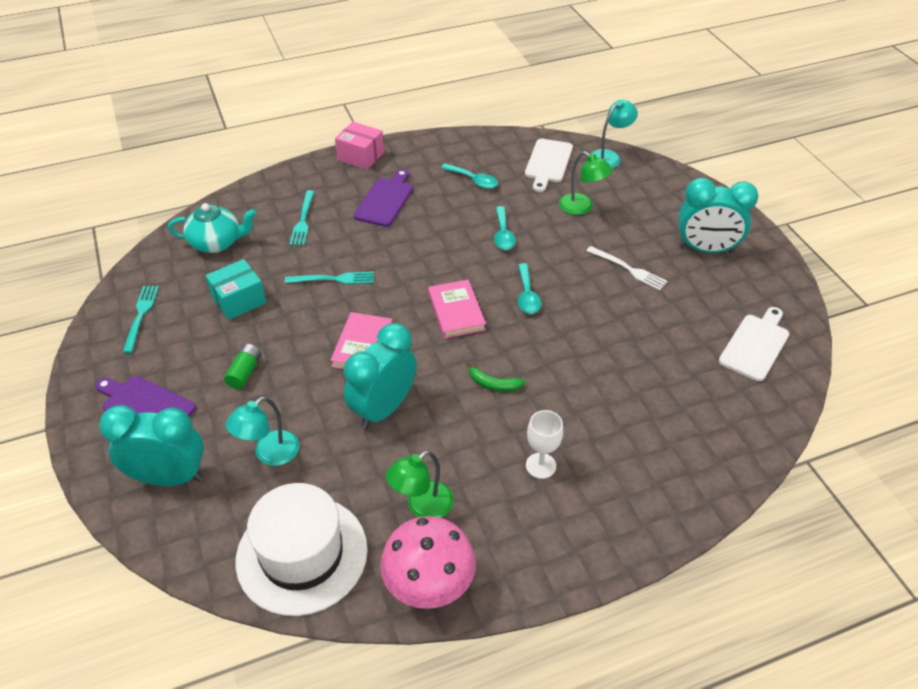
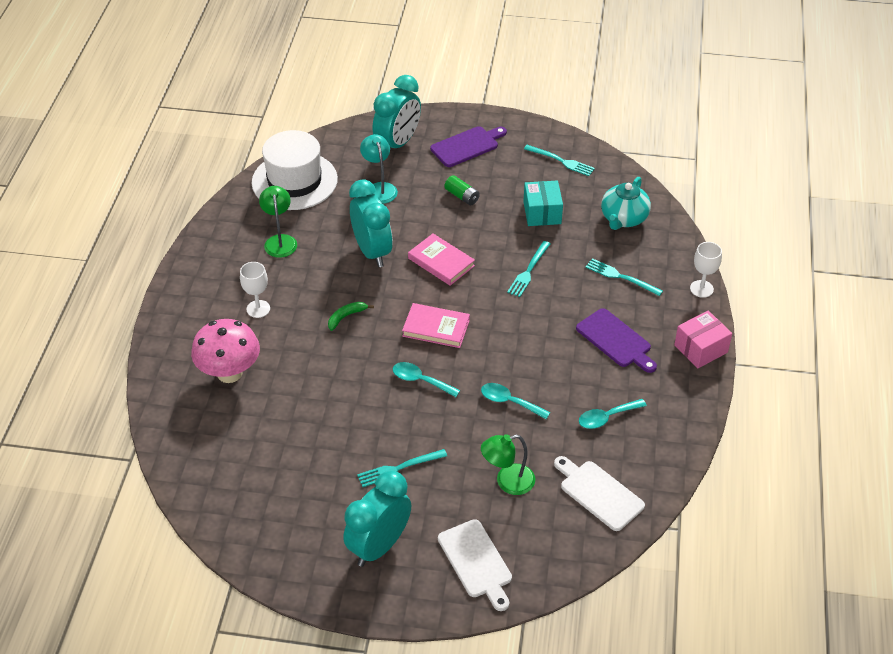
camera: 120 degrees right, 0 degrees up
pink mushroom [380,516,476,609] -> pink mushroom moved to [191,319,260,383]
white fork [586,246,668,290] -> turquoise fork [357,449,447,487]
turquoise lamp [592,100,638,168] -> none
white cutting board [719,307,789,381] -> white cutting board moved to [438,519,512,611]
none -> white goblet [690,242,722,298]

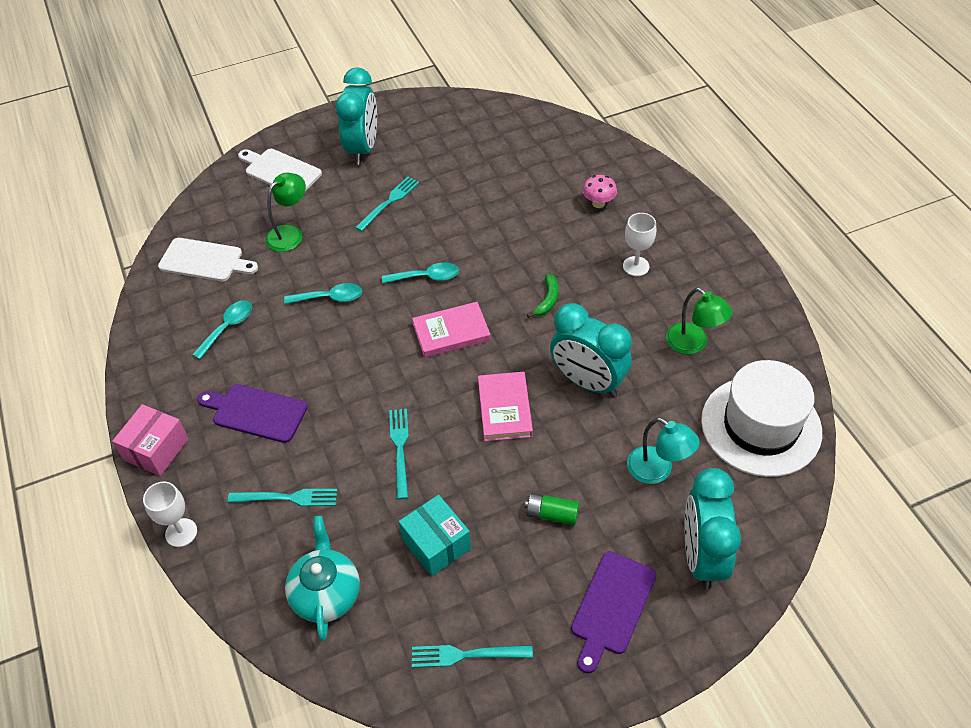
camera: 150 degrees right, 5 degrees up
pink mushroom [191,319,260,383] -> pink mushroom [583,175,617,208], size x0.50
pink book [408,234,475,286] -> pink book turned 75 degrees clockwise [478,372,533,441]

